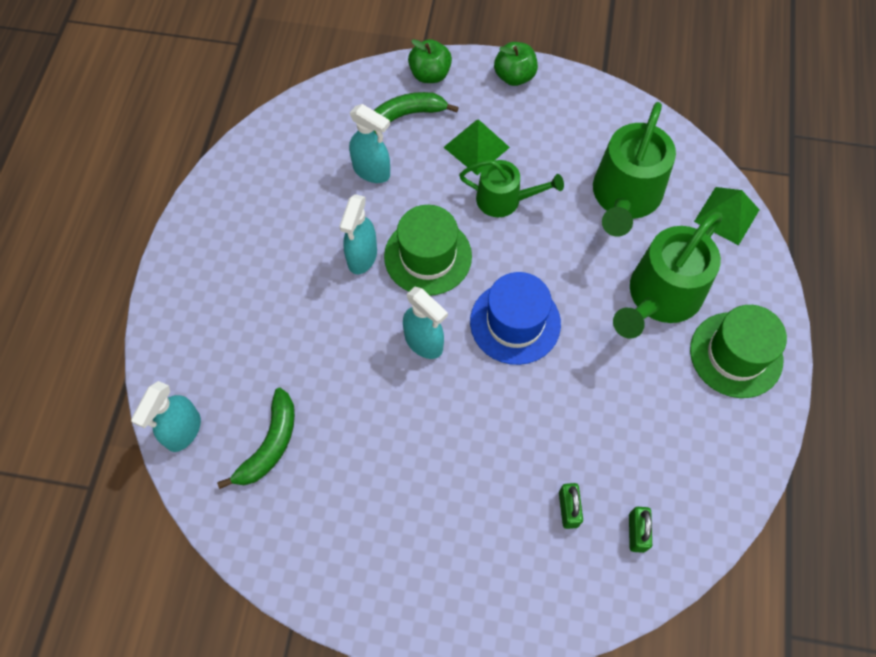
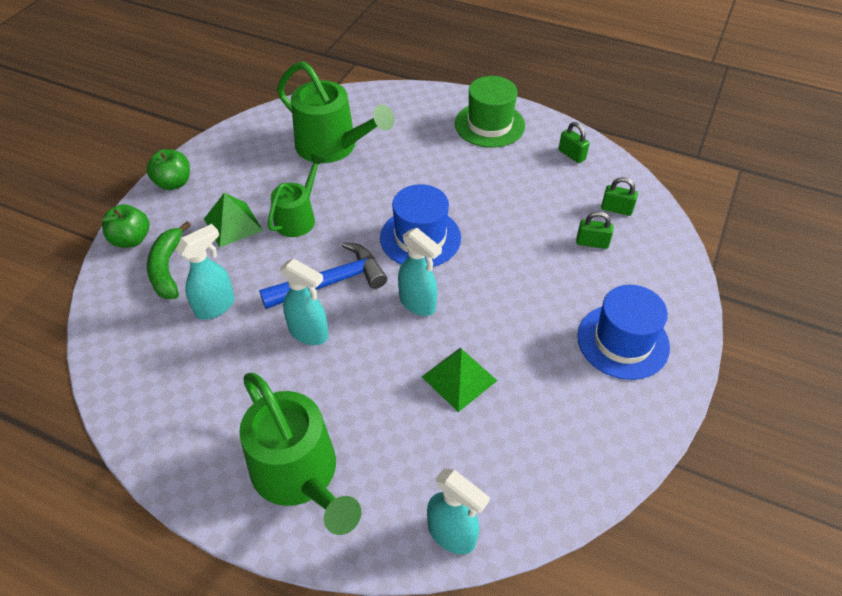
camera: 75 degrees left, 15 degrees down
green banana [217,388,295,489] -> none
green hat [384,205,472,295] -> blue hammer [259,242,387,309]
turquoise spray bottle [403,287,448,359] -> turquoise spray bottle turned 75 degrees clockwise [398,228,442,316]
green watering can [613,212,723,338] -> green watering can moved to [239,373,361,535]
green pyramid [694,187,760,245] -> green pyramid moved to [422,348,497,412]
none -> green padlock [558,122,590,163]
none -> blue hat [577,285,670,380]

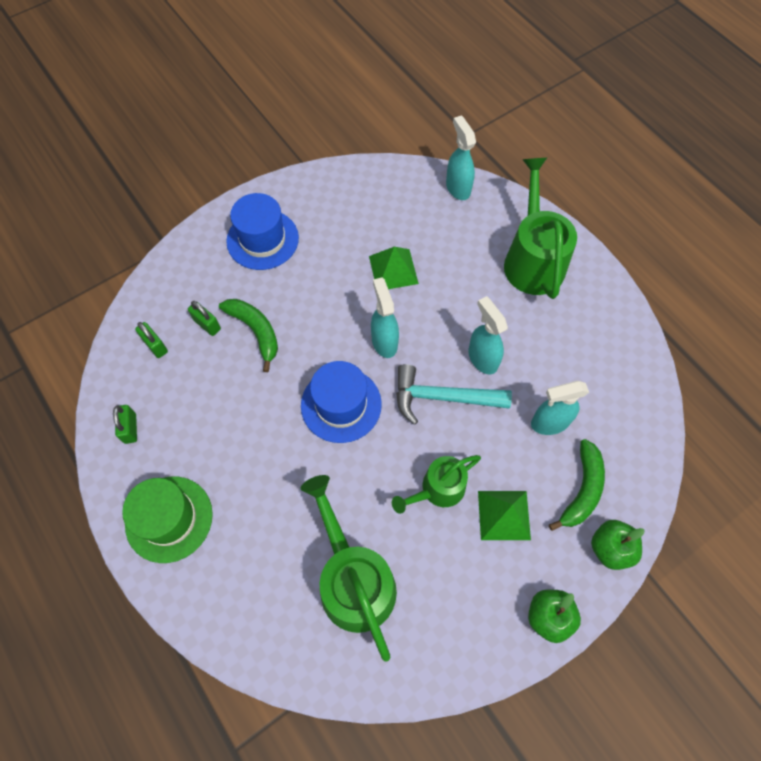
camera: 150 degrees left, 15 degrees up
blue hammer [259,242,387,309] -> turquoise hammer [396,364,512,425]
none -> green banana [219,299,278,372]

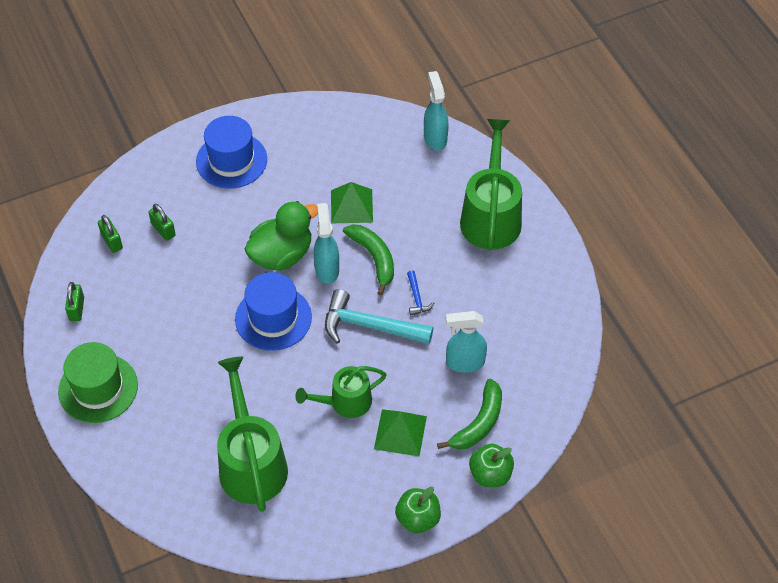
camera: 10 degrees right, 10 degrees down
green banana [219,299,278,372] -> green banana moved to [343,224,394,295]
turquoise spray bottle [468,296,508,374] -> blue hammer [407,270,434,315]
none -> green duck [244,201,318,271]

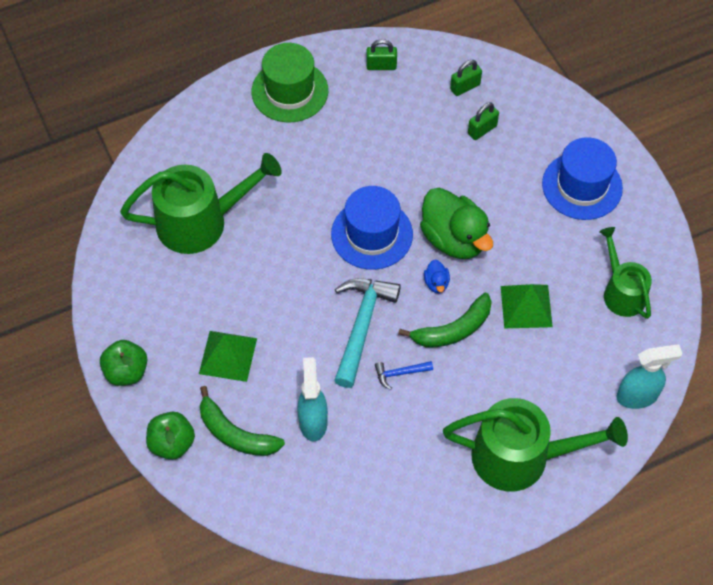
camera: 90 degrees right, 5 degrees up
green watering can [295,366,387,418] -> green watering can moved to [599,227,652,319]
turquoise spray bottle [314,203,339,284] -> blue duck [424,260,450,293]

